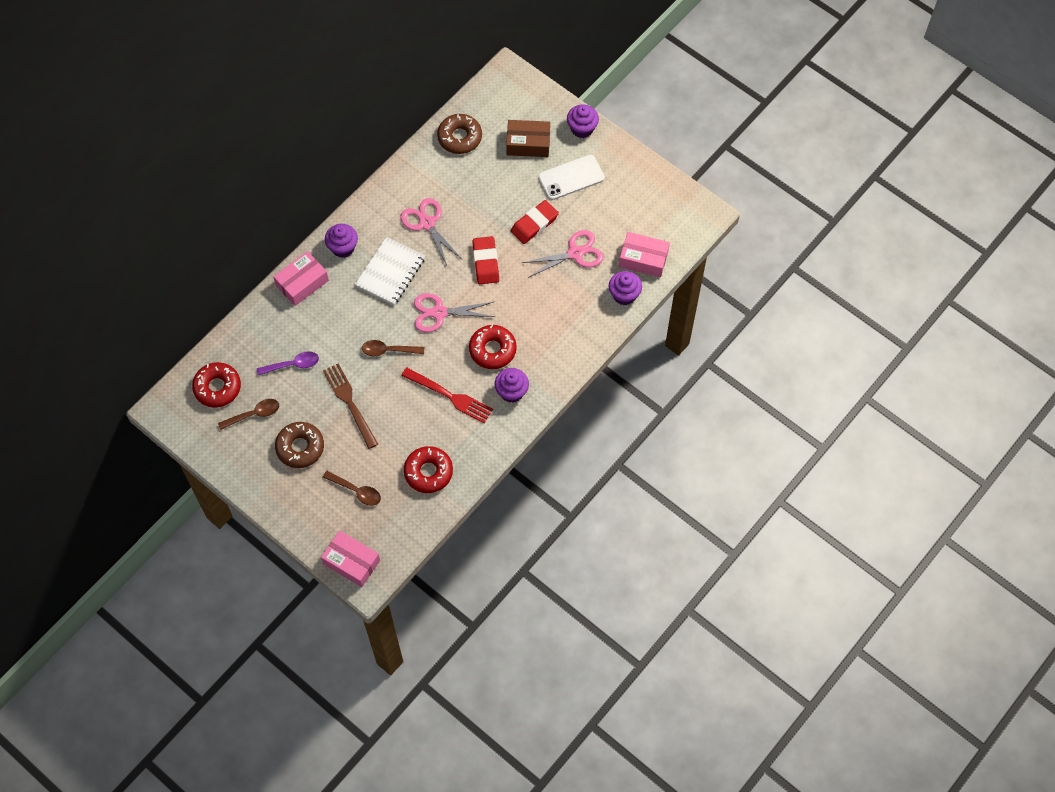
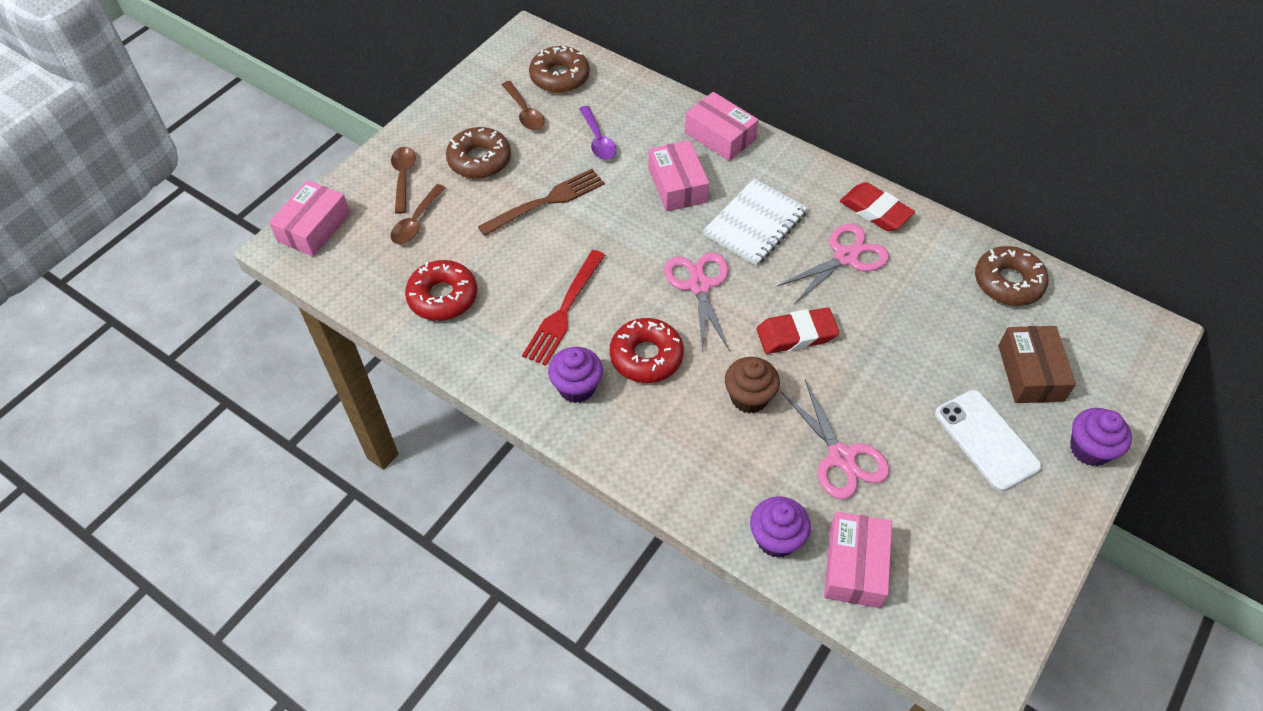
camera: 85 degrees right, 10 degrees down
red donut [192,362,241,408] -> brown donut [529,46,590,93]
purple cupcake [325,224,358,258] -> none
white notebook [355,237,425,305] -> white notebook turned 75 degrees counterclockwise [703,178,808,266]
brown spoon [362,340,424,356] -> brown spoon moved to [391,147,416,214]
red eraser [511,200,559,244] -> red eraser moved to [840,182,915,231]
none -> pink box [648,140,709,211]
none -> brown cupcake [725,357,780,413]

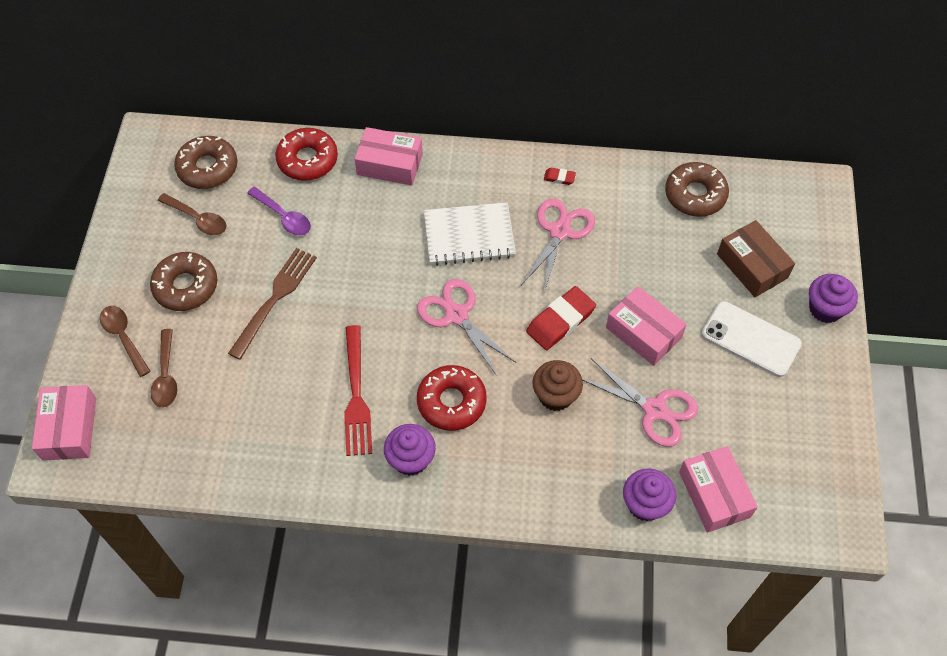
camera: 30 degrees left, 5 degrees up
red donut [405,260,477,321] -> red donut moved to [275,128,338,181]
pink box [648,140,709,211] -> pink box moved to [606,286,687,366]
white notebook [703,178,808,266] -> white notebook turned 75 degrees clockwise [424,202,516,266]
red eraser [840,182,915,231] -> red eraser [544,168,576,185], size x0.47

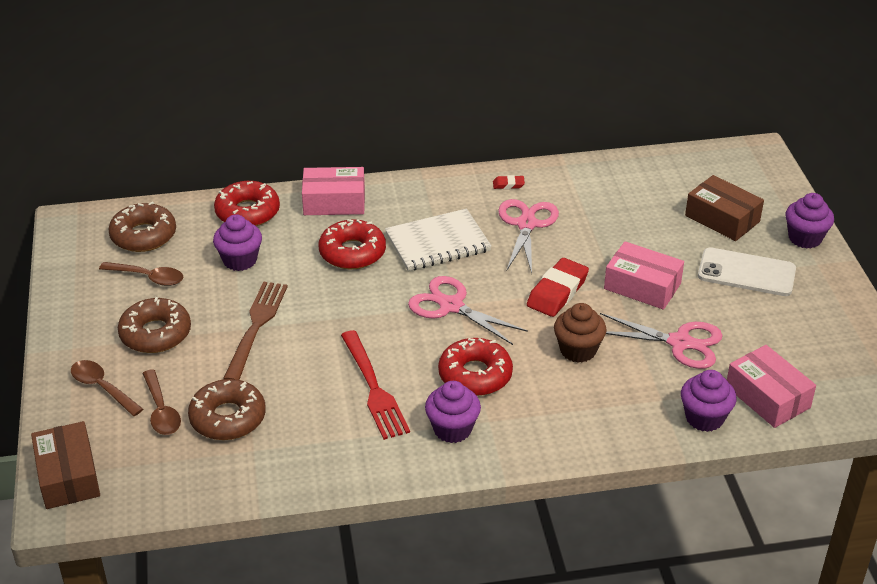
camera: 15 degrees left, 20 degrees down
pink box [32,385,96,461] -> brown box [31,421,100,509]
purple spoon [247,187,311,235] -> purple cupcake [213,214,262,271]
brown donut [665,162,729,217] -> brown donut moved to [188,379,266,440]
none -> red donut [319,219,386,269]

